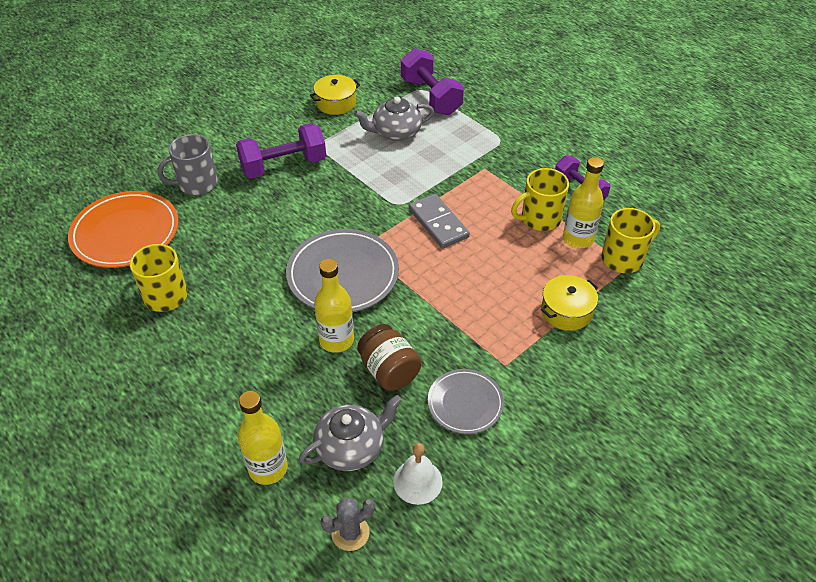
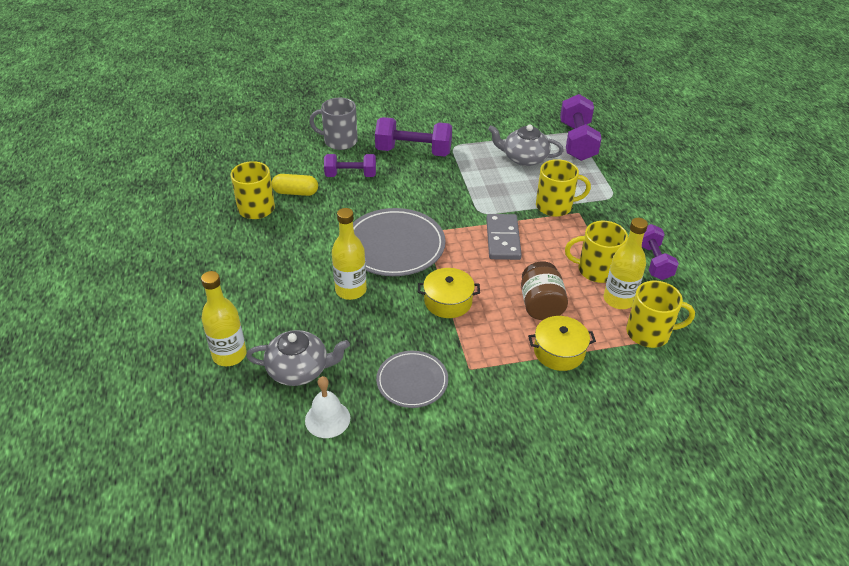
camera: 30 degrees right, 5 degrees down
orange plate [68,191,179,268] -> none
yellow pot [310,75,360,115] -> yellow pot moved to [418,268,480,318]
grey cactus [320,498,375,551] -> none
brown jar [357,324,422,391] -> brown jar moved to [521,261,568,320]
none -> yellow capsule [272,174,318,196]
none -> purple dumbbell [324,154,376,177]
none -> yellow mug [536,159,591,217]

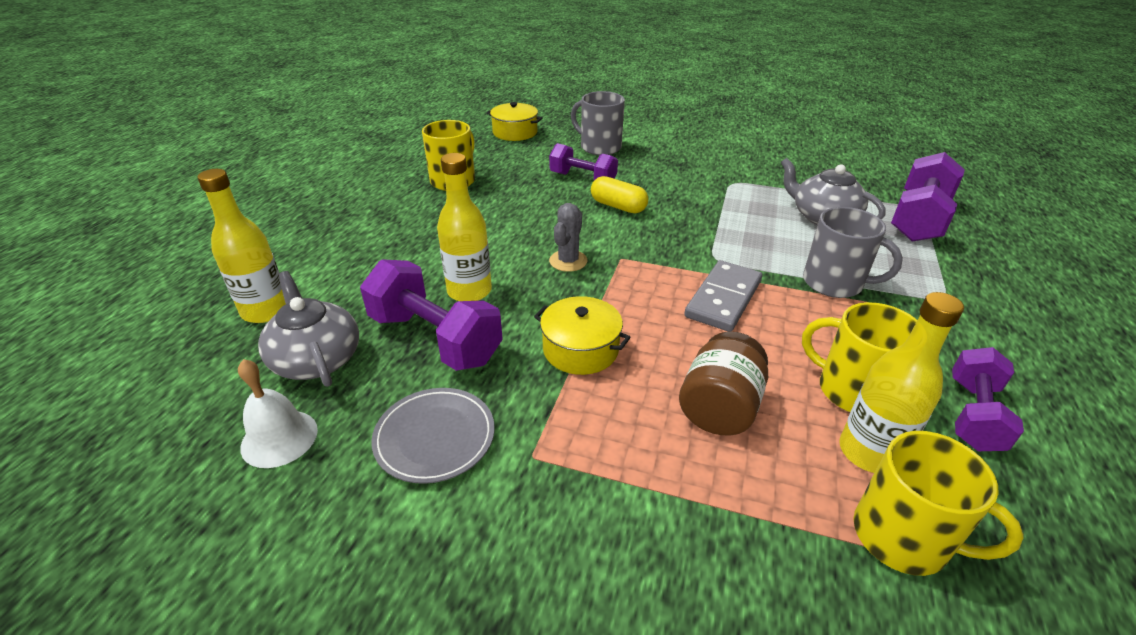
camera: 30 degrees right, 5 degrees down
grey teapot [246,330,350,386] -> grey teapot turned 150 degrees counterclockwise [258,271,359,387]
yellow capsule [272,174,318,196] -> yellow capsule moved to [591,176,648,213]
grey plate [353,208,446,276] -> grey cactus [549,203,587,272]
purple dumbbell [375,117,452,157] -> purple dumbbell moved to [360,259,503,371]
yellow pot [528,316,596,371] -> yellow pot moved to [486,102,543,141]
yellow mug [536,159,591,217] -> grey mug [803,207,903,298]

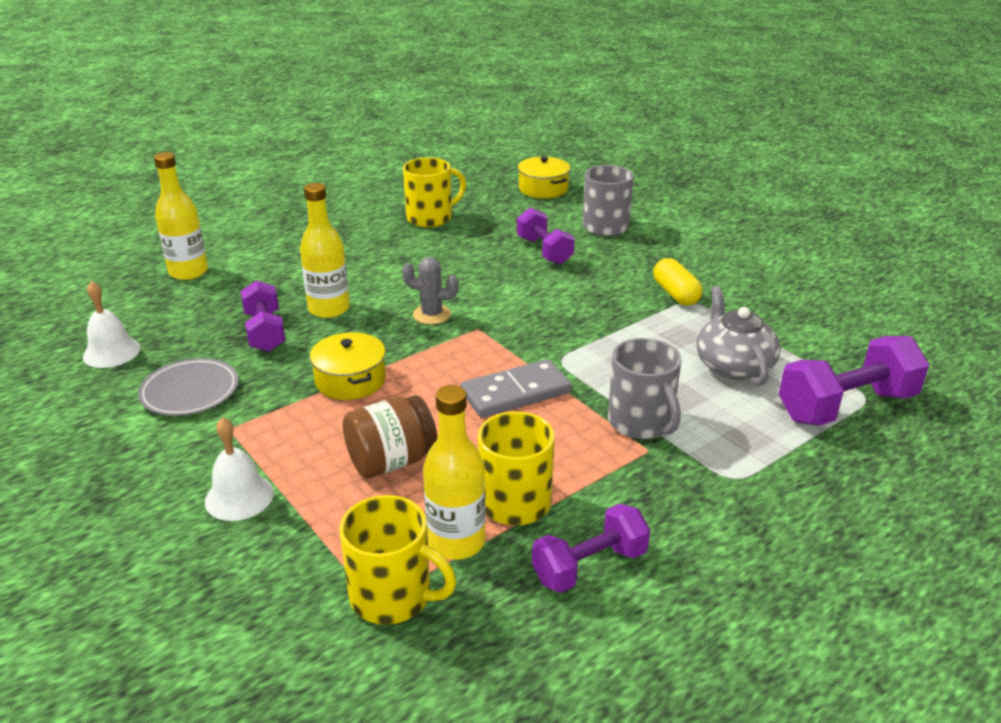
camera: 35 degrees right, 5 degrees down
grey teapot [258,271,359,387] -> none
purple dumbbell [360,259,503,371] -> purple dumbbell [241,280,286,352], size x0.66
grey cactus [549,203,587,272] -> grey cactus turned 45 degrees clockwise [402,257,459,324]
yellow capsule [591,176,648,213] -> yellow capsule moved to [653,258,703,306]
yellow mug [854,431,1024,576] -> yellow mug turned 45 degrees counterclockwise [340,495,456,625]
none -> white bell [205,417,274,521]

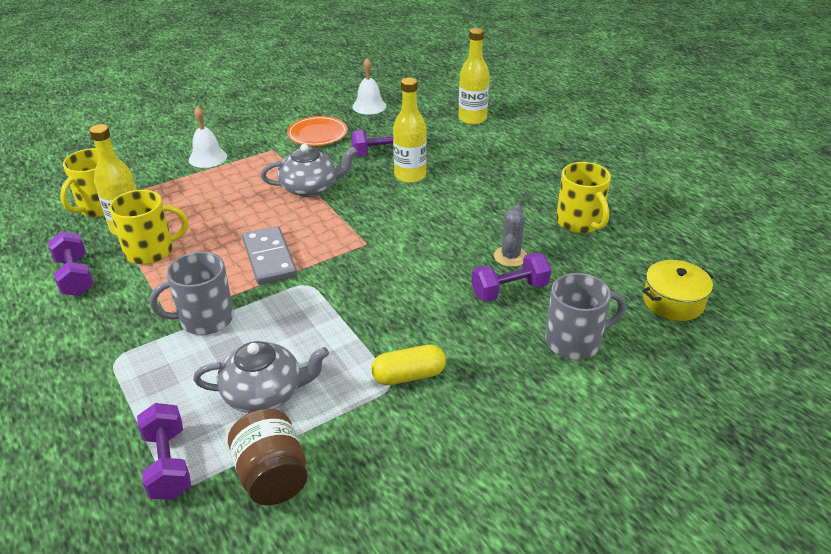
camera: 95 degrees right, 5 degrees up
grey plate [138,358,239,416] -> orange plate [287,116,347,146]
yellow pot [310,332,386,400] -> grey teapot [261,144,358,197]
brown jar [343,395,437,478] -> brown jar moved to [228,409,308,505]
grey cactus [402,257,459,324] -> grey cactus moved to [494,204,527,267]
purple dumbbell [779,336,929,426] -> purple dumbbell [137,403,191,500], size x0.66

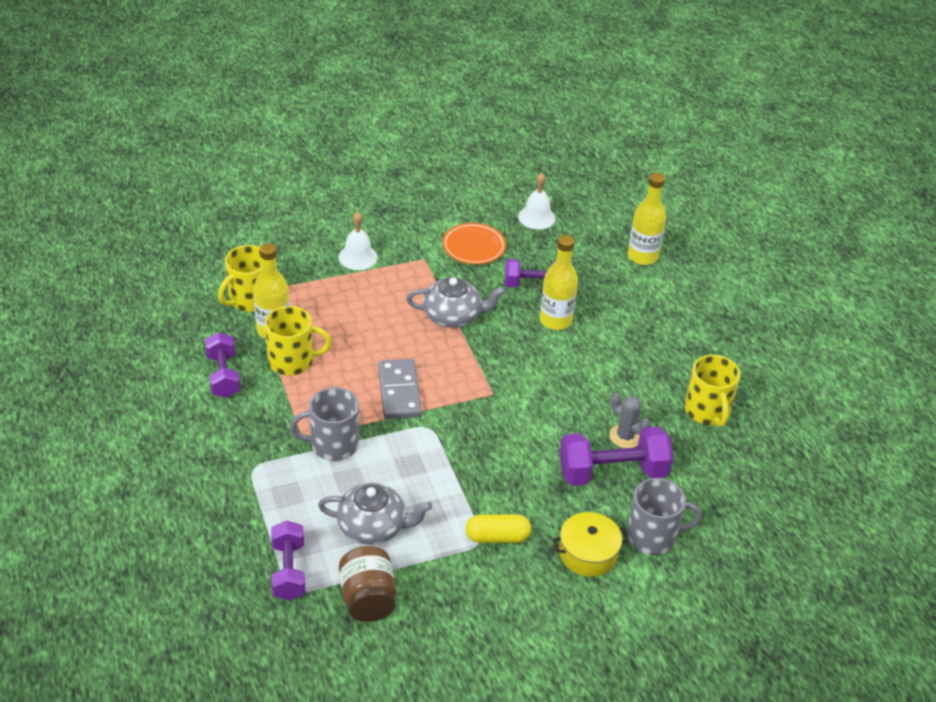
camera: 10 degrees right, 5 degrees up
purple dumbbell [472,253,551,302] -> purple dumbbell [559,427,673,486], size x1.51
grey cactus [494,204,527,267] -> grey cactus turned 75 degrees counterclockwise [609,392,650,448]
yellow pot [642,260,713,321] -> yellow pot moved to [553,512,629,577]

